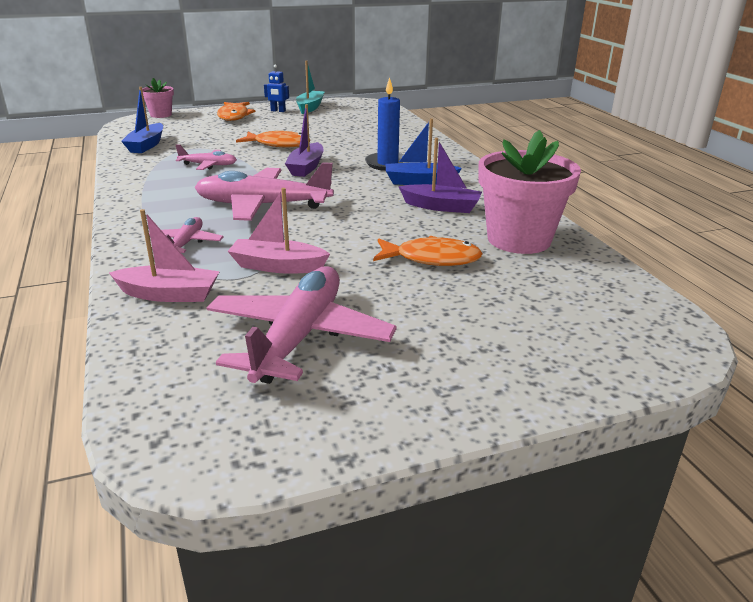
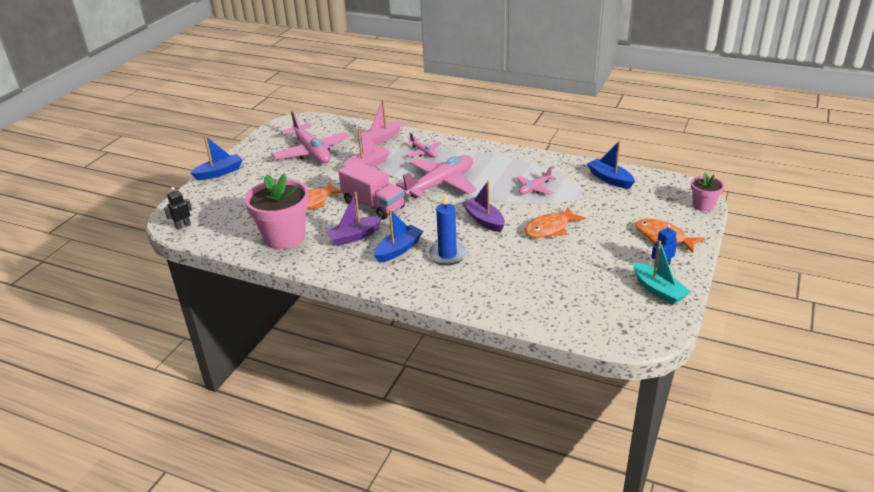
camera: 135 degrees right, 5 degrees up
none -> black robot [164,187,192,230]
none -> blue boat [190,135,242,180]
none -> pink truck [338,161,405,220]

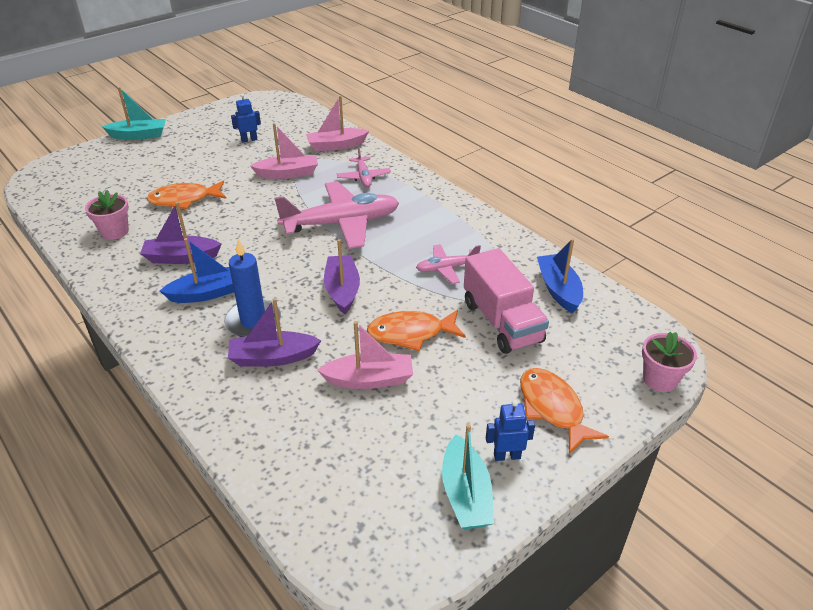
camera: 25 degrees right, 5 degrees up
black robot [164,187,192,230] -> none
blue boat [190,135,242,180] -> turquoise boat [102,87,166,140]
pink flower pot [245,174,309,249] -> pink flower pot [85,190,129,240], size x0.52
pink plane [272,111,351,163] -> blue robot [231,94,261,143]
pink truck [338,161,405,220] -> pink truck moved to [464,248,549,354]
none -> purple boat [228,298,321,367]
none -> pink boat [317,321,413,389]

